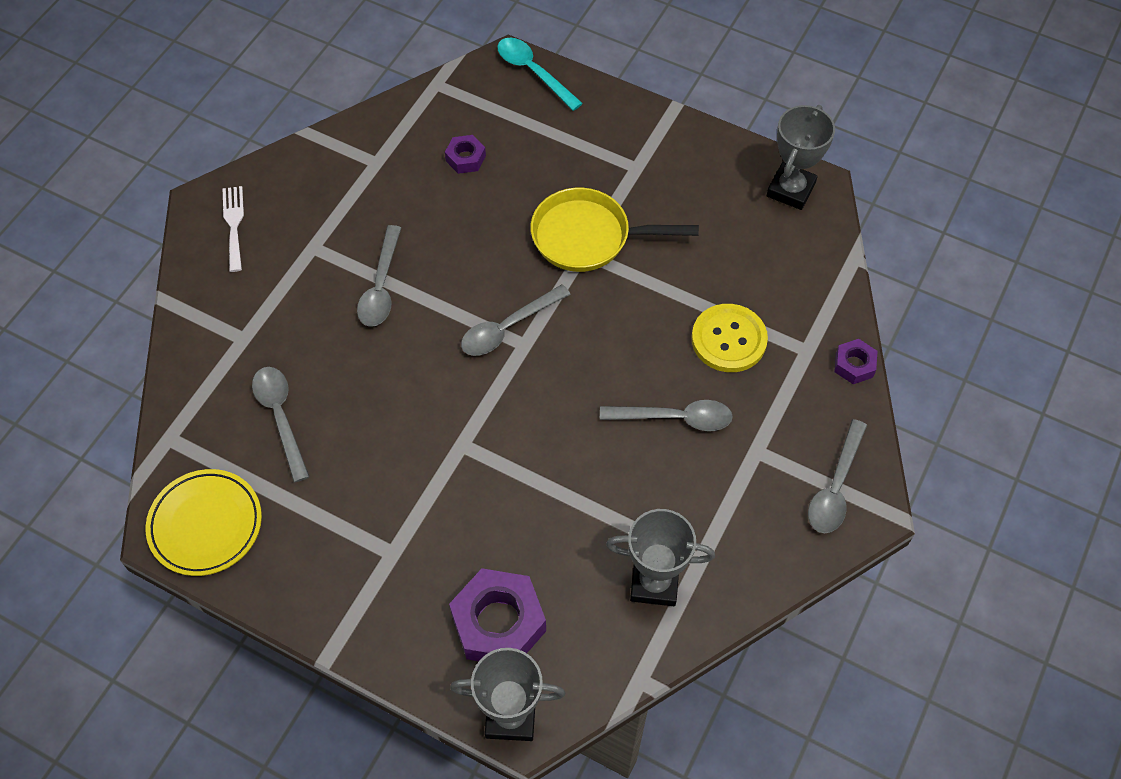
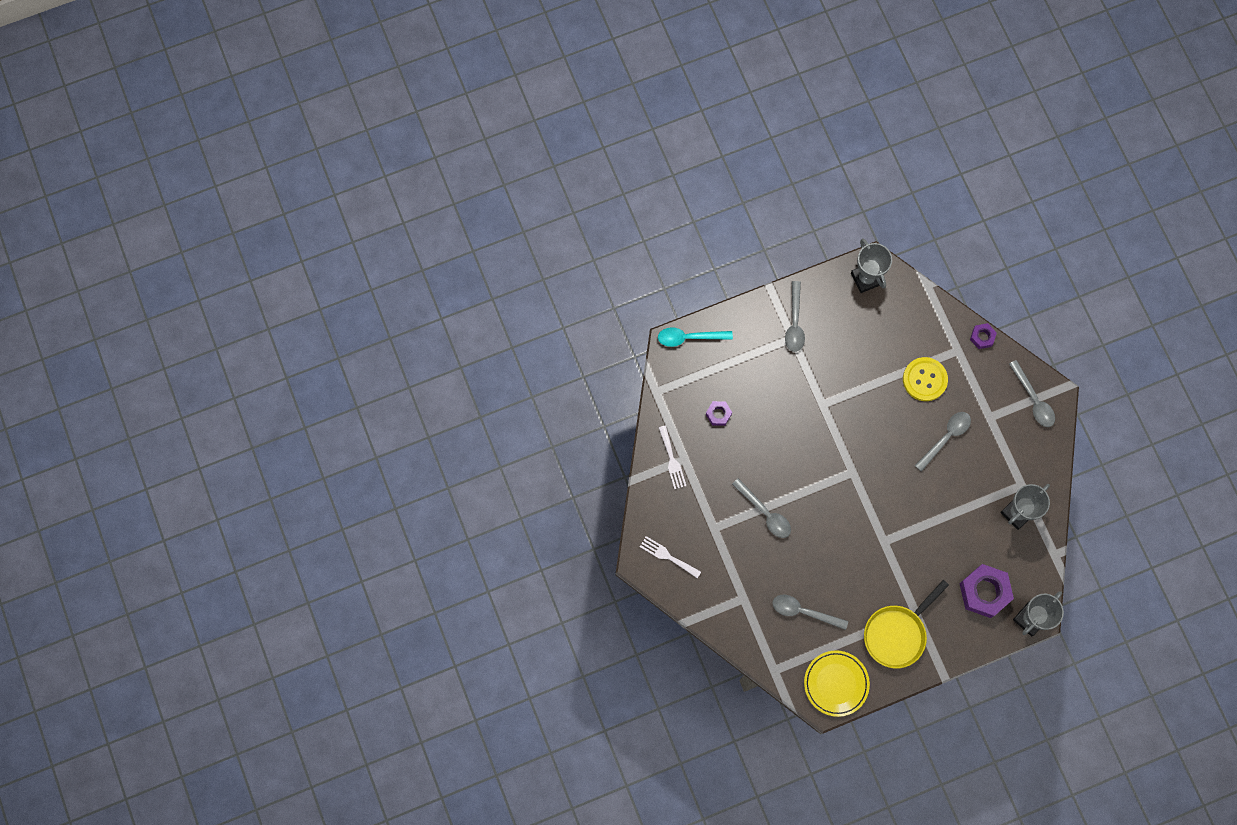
camera: 50 degrees left, 15 degrees up
grey spoon [461,284,571,356] -> grey spoon moved to [785,281,805,352]
yellow pan [531,188,699,272] -> yellow pan moved to [864,580,949,668]
none -> white fork [659,425,686,489]

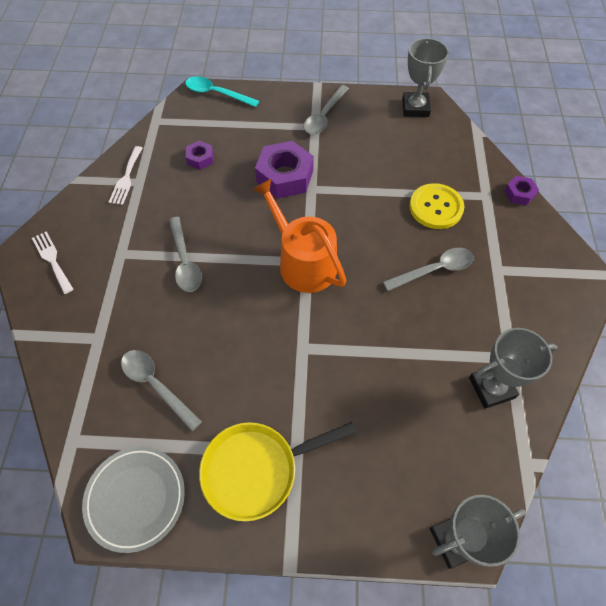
camera: 25 degrees right, 15 degrees down
yellow plate [804,650,870,717] -> grey plate [82,447,185,553]
purple nut [959,564,1014,618] -> purple nut moved to [255,141,314,199]
grey spoon [1009,360,1055,427] -> none
none -> orange watering can [252,179,346,293]

